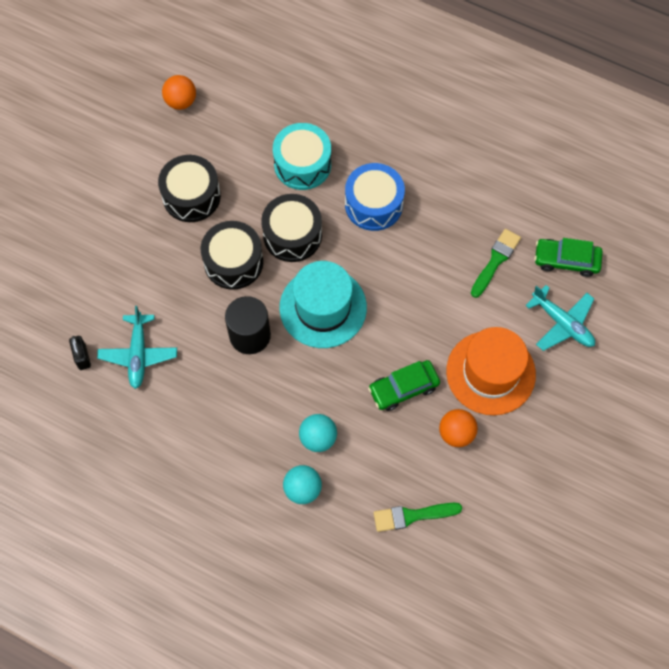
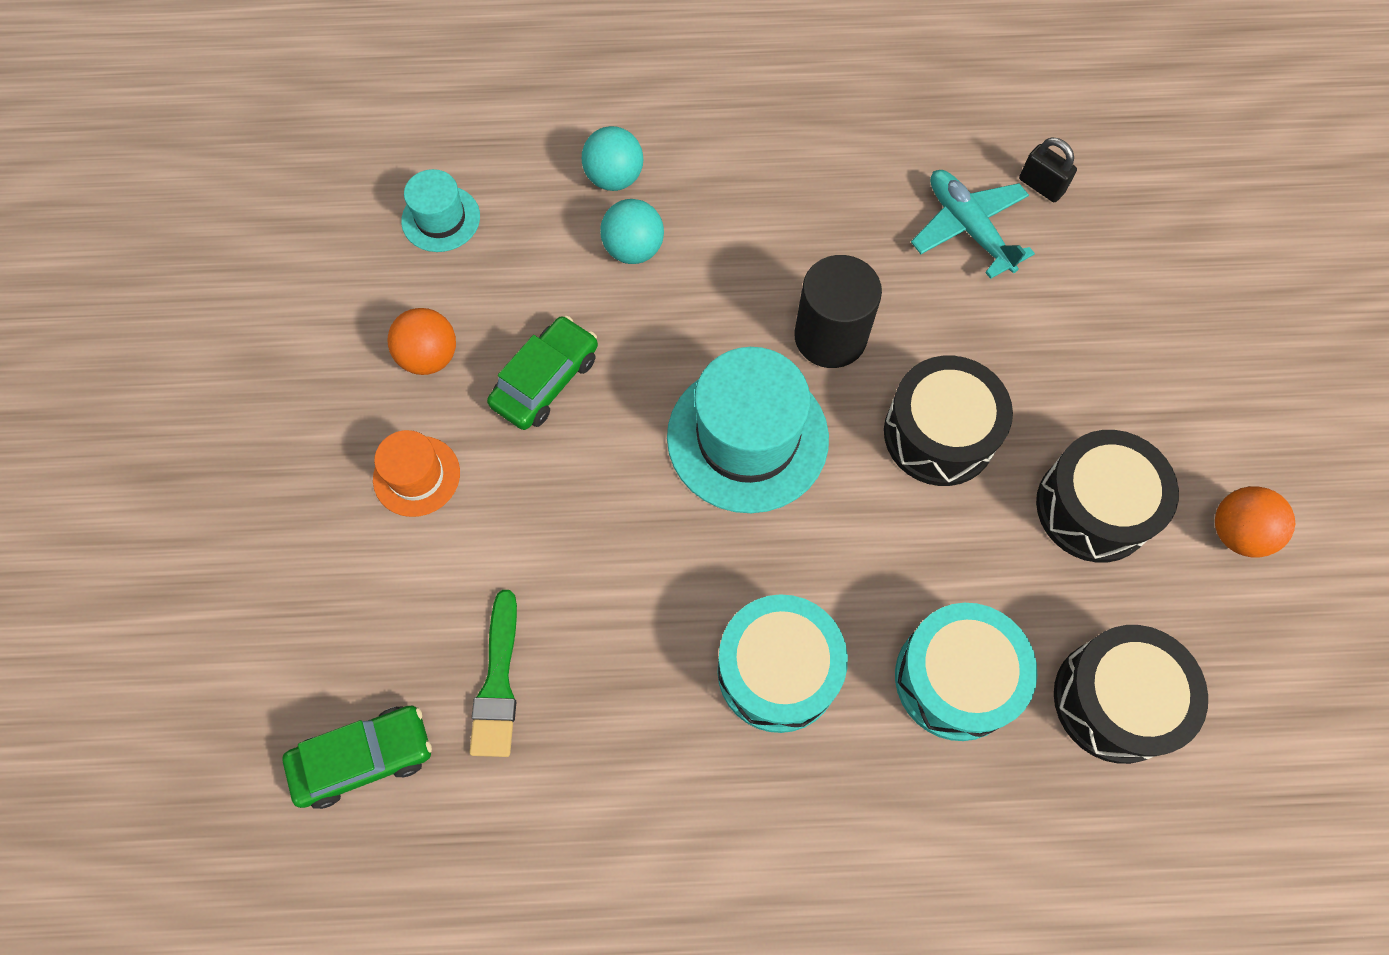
camera: 150 degrees right, 0 degrees up
orange ball [162,75,196,110] -> orange ball moved to [1215,486,1295,557]
black drum [261,194,322,262] -> black drum moved to [1054,625,1208,764]
blue drum [345,163,405,231] -> turquoise drum [717,594,848,733]
green brush [373,503,462,532] -> turquoise hat [401,169,480,252]
orange hat [446,327,536,415] -> orange hat [373,430,460,517], size x0.53
turquoise plane [525,285,595,351] -> none

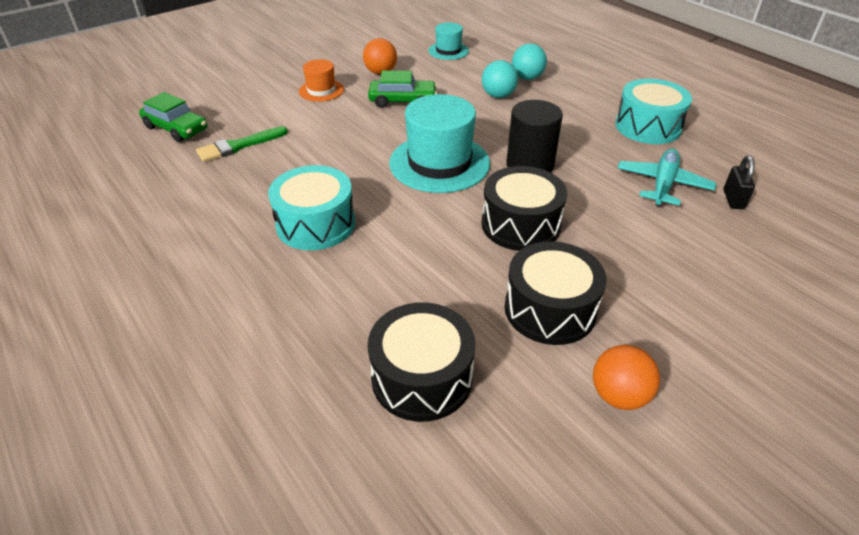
camera: 55 degrees right, 25 degrees down
turquoise drum [895,603,1037,741] -> turquoise drum moved to [615,79,692,144]

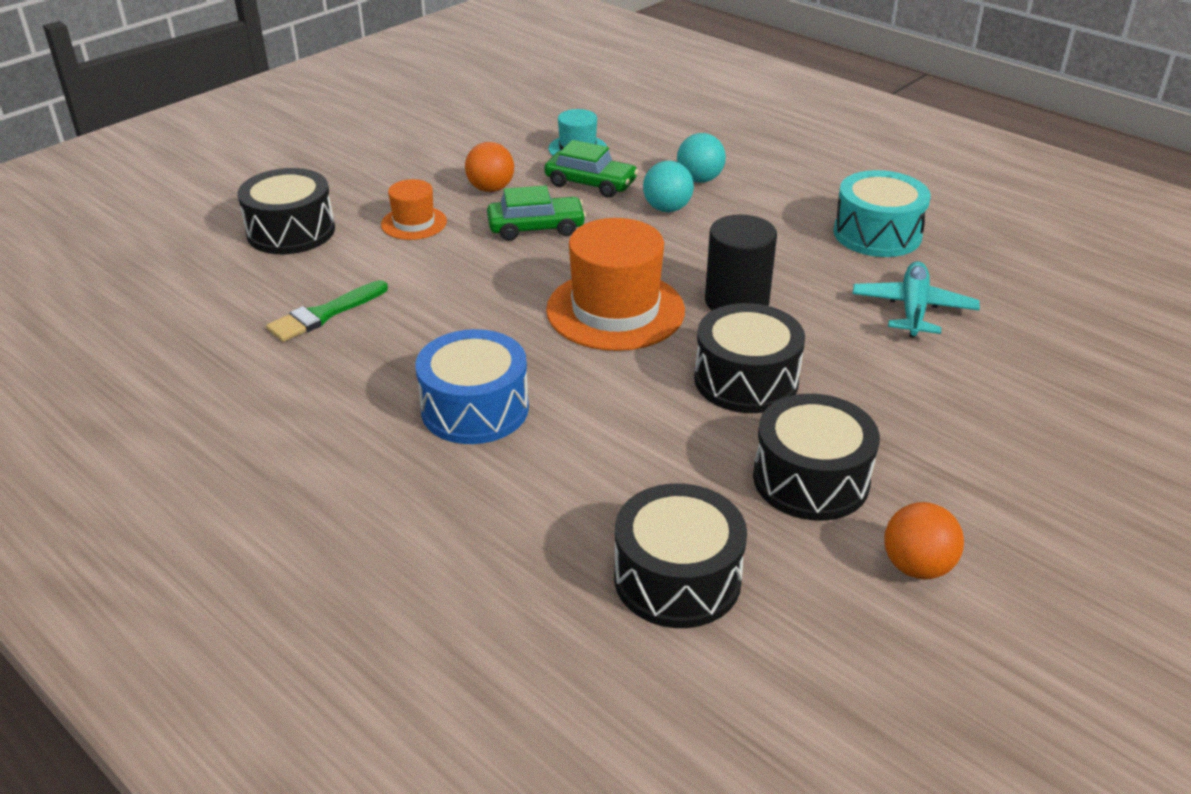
camera: 10 degrees left, 5 degrees down
green car [139,92,208,142] -> green car moved to [544,140,638,197]
turquoise drum [268,165,355,250] -> blue drum [416,329,529,444]
turquoise hat [389,94,490,193] -> orange hat [546,218,685,351]
black padlock [723,156,755,209] -> none
none -> black drum [237,168,335,254]

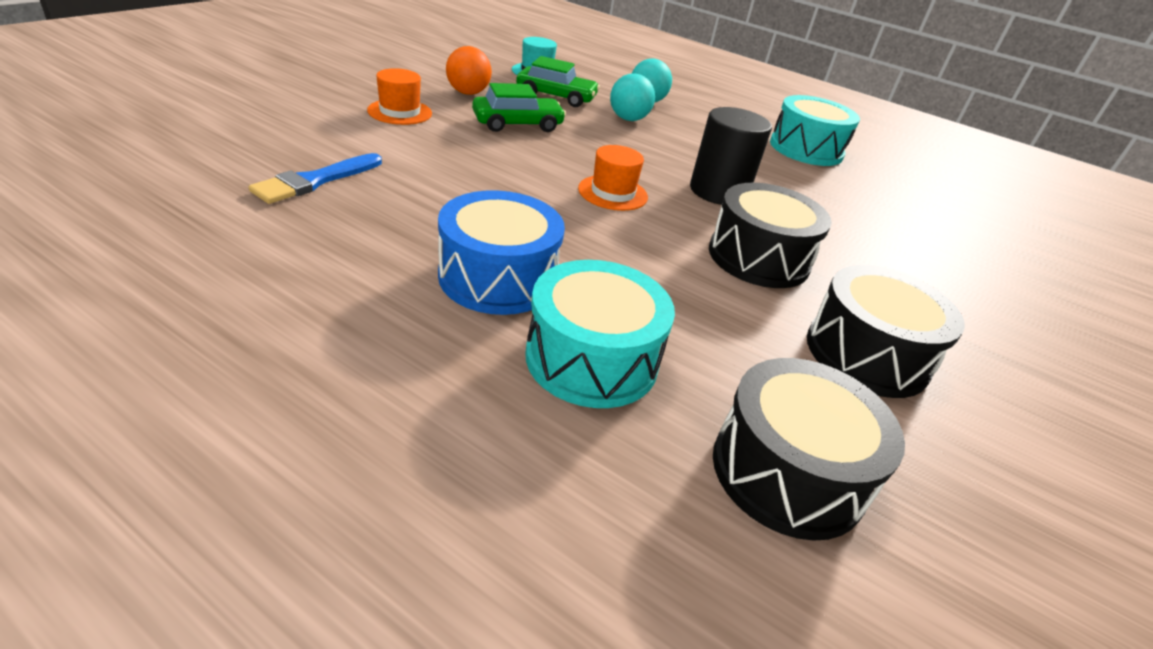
camera: 15 degrees left, 0 degrees up
black drum [237,168,335,254] -> none
green brush [266,280,388,342] -> blue brush [248,153,382,204]
orange hat [546,218,685,351] -> orange hat [578,145,648,211], size x0.53
turquoise plane [852,261,980,337] -> none
orange ball [884,502,964,579] -> none
none -> turquoise drum [525,260,675,408]

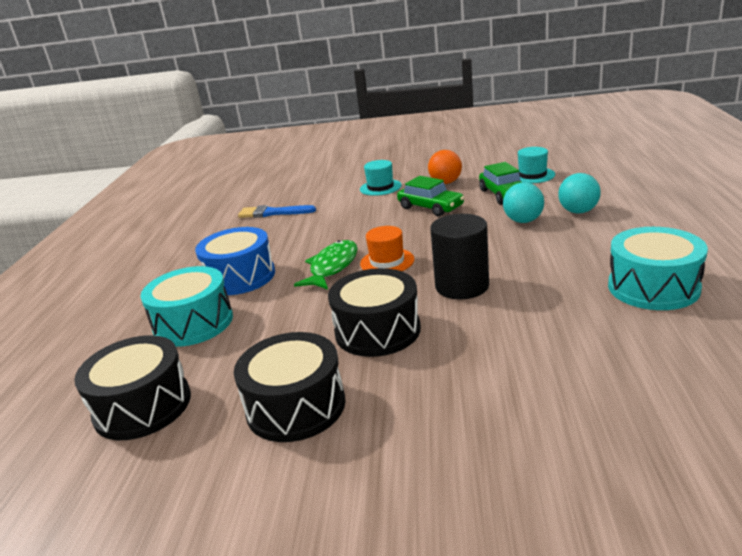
camera: 70 degrees right, 10 degrees down
orange hat [367,68,432,125] -> turquoise hat [360,160,402,196]
none -> green fish [294,240,358,290]

